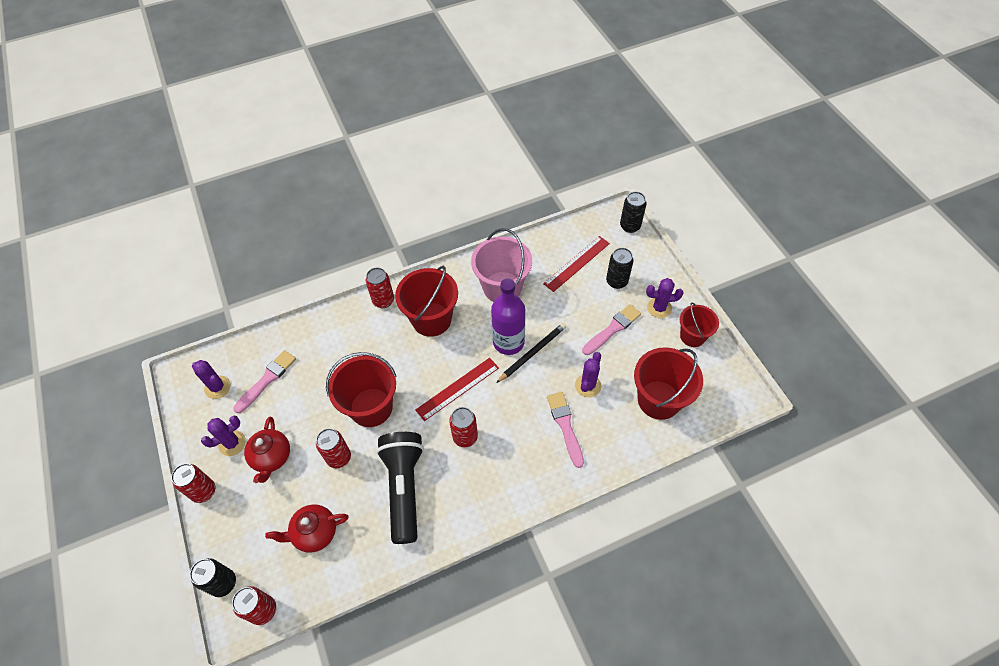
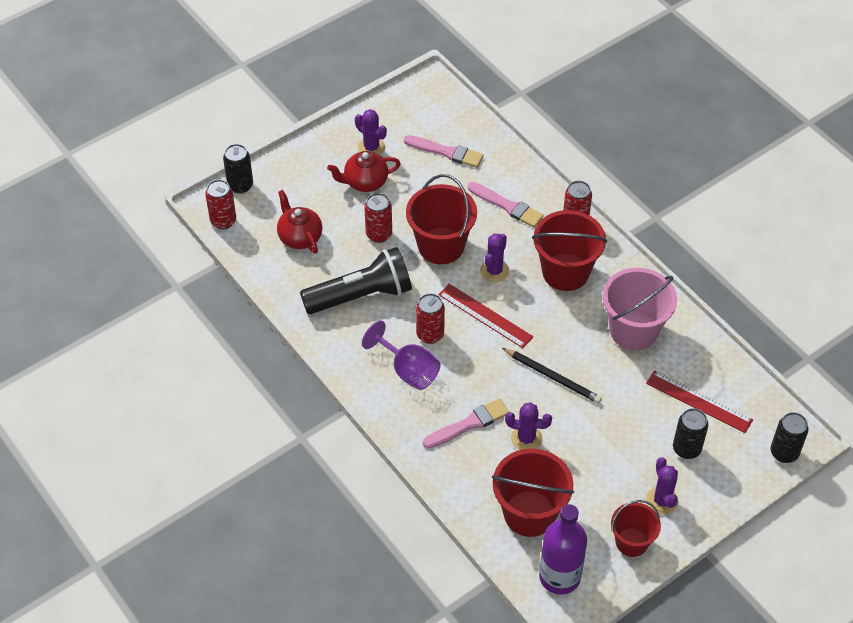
camera: 75 degrees right, 5 degrees down
red can [171,464,215,503] -> none
purple cactus [192,360,231,399] -> purple cactus moved to [480,234,509,282]
purple bottle [491,278,525,355] -> purple bottle moved to [539,504,587,595]
pink brush [582,304,641,355] -> pink brush moved to [468,182,544,228]
none -> purple goblet [362,321,441,390]

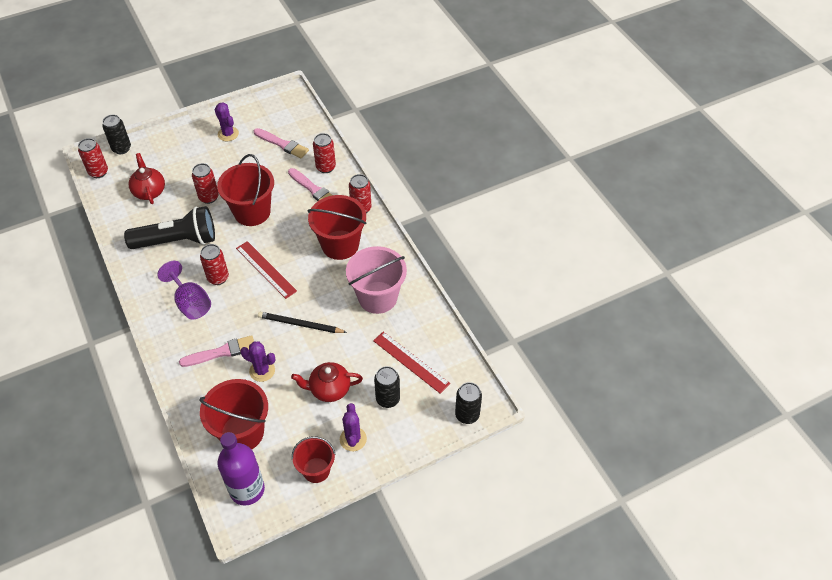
camera: 10 degrees right, 0 degrees up
red teapot [327,151,401,192] -> red teapot moved to [291,362,363,402]
purple cactus [480,234,509,282] -> none
black pencil [502,348,602,403] -> black pencil turned 150 degrees clockwise [258,312,347,333]
none -> red can [313,133,336,173]

